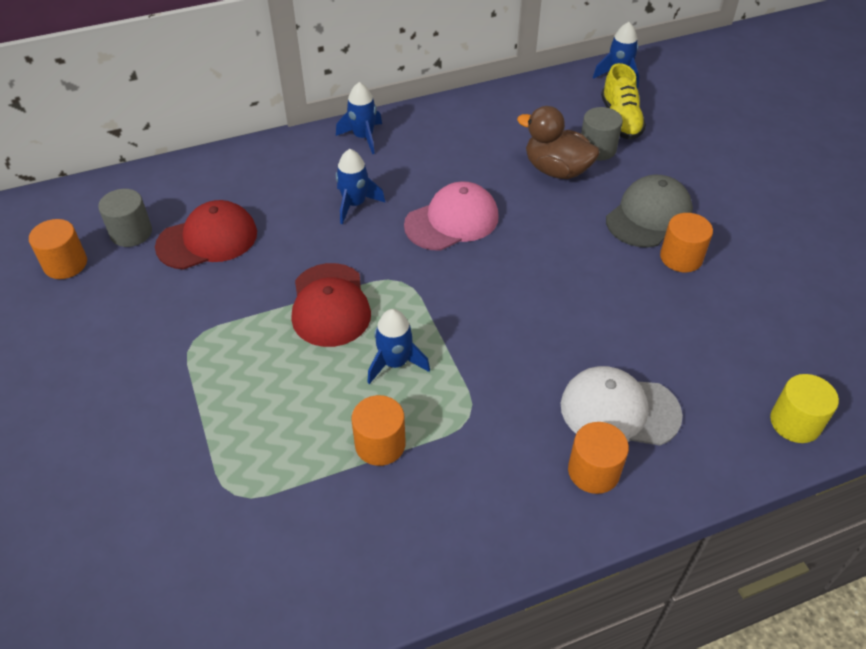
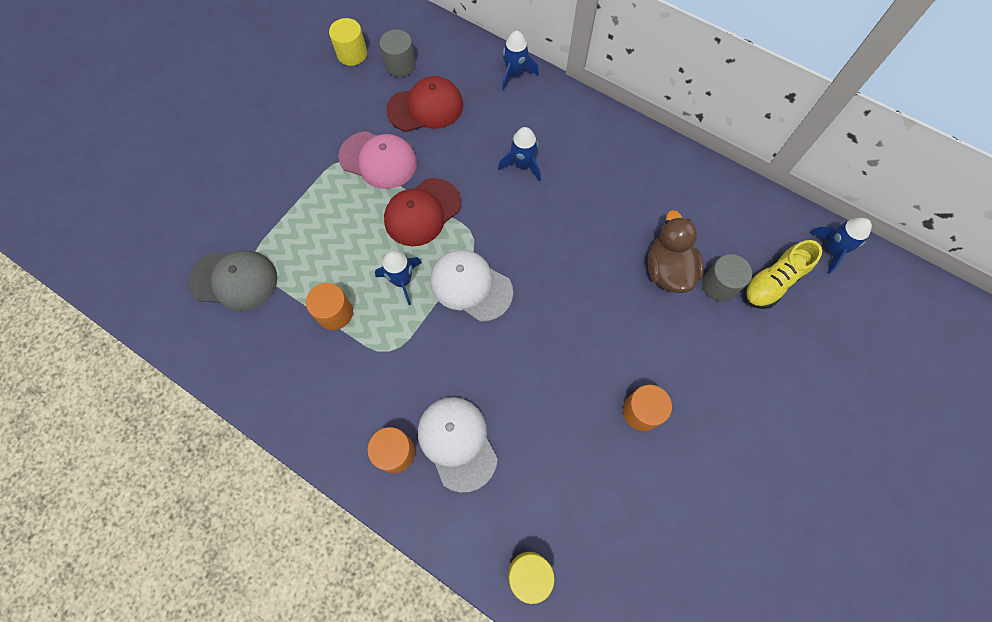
camera: 55 degrees right, 20 degrees up
orange cylinder [29,219,87,279] -> yellow cylinder [329,18,367,66]
red cap [155,200,257,270] -> red cap turned 45 degrees counterclockwise [386,76,463,132]
blue rocket [336,82,382,154] -> blue rocket moved to [502,31,539,91]
pink cap [404,181,499,251] -> pink cap moved to [338,131,417,189]
grey cap [606,175,693,247] -> grey cap moved to [189,250,277,311]
none -> white cap [430,249,513,322]

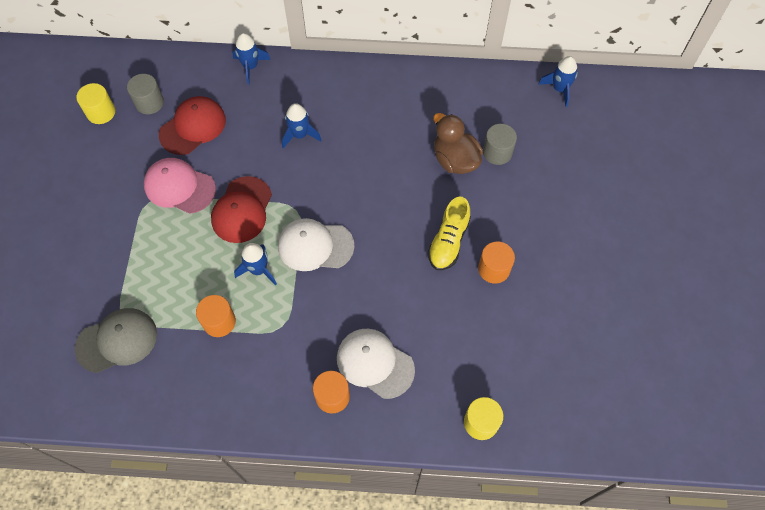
camera: 30 degrees left, 5 degrees down
pink cap [338,131,417,189] -> pink cap turned 150 degrees counterclockwise [144,158,216,214]
yellow shoe [744,240,822,309] -> yellow shoe moved to [428,197,471,270]

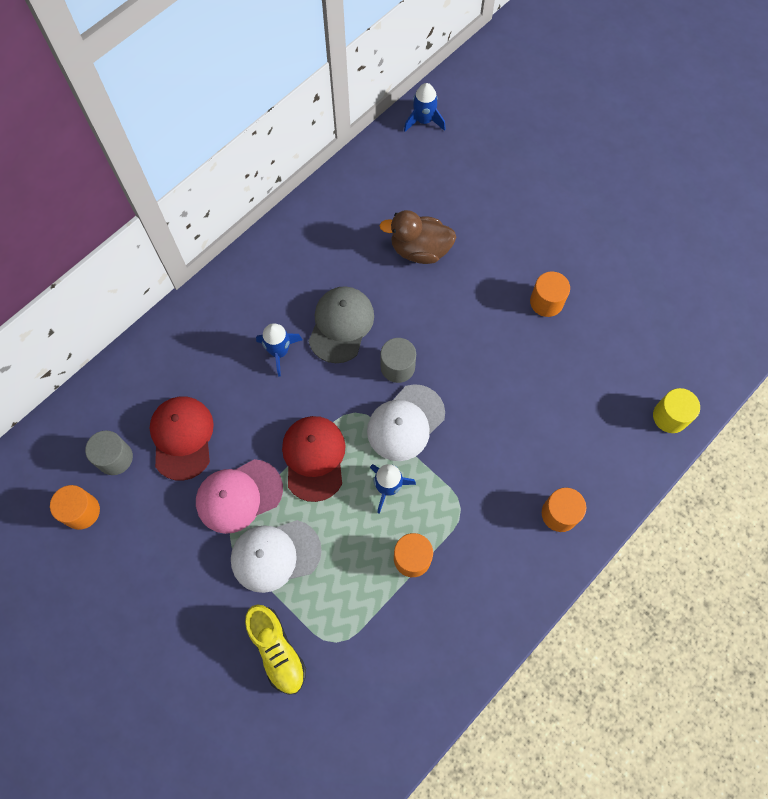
camera: 50 degrees left, 5 degrees up
grey cap [75,308,157,373] -> grey cap moved to [309,286,374,363]
yellow cylinder [76,83,115,124] -> orange cylinder [50,485,100,530]
red cap [211,176,272,243] -> red cap turned 150 degrees counterclockwise [282,416,346,502]
blue rocket [232,33,271,84] -> none
white cap [337,329,415,399] -> white cap moved to [231,520,322,593]
yellow shoe [428,197,471,270] -> yellow shoe moved to [245,605,306,695]
grey cylinder [483,124,517,165] -> grey cylinder moved to [380,338,416,383]

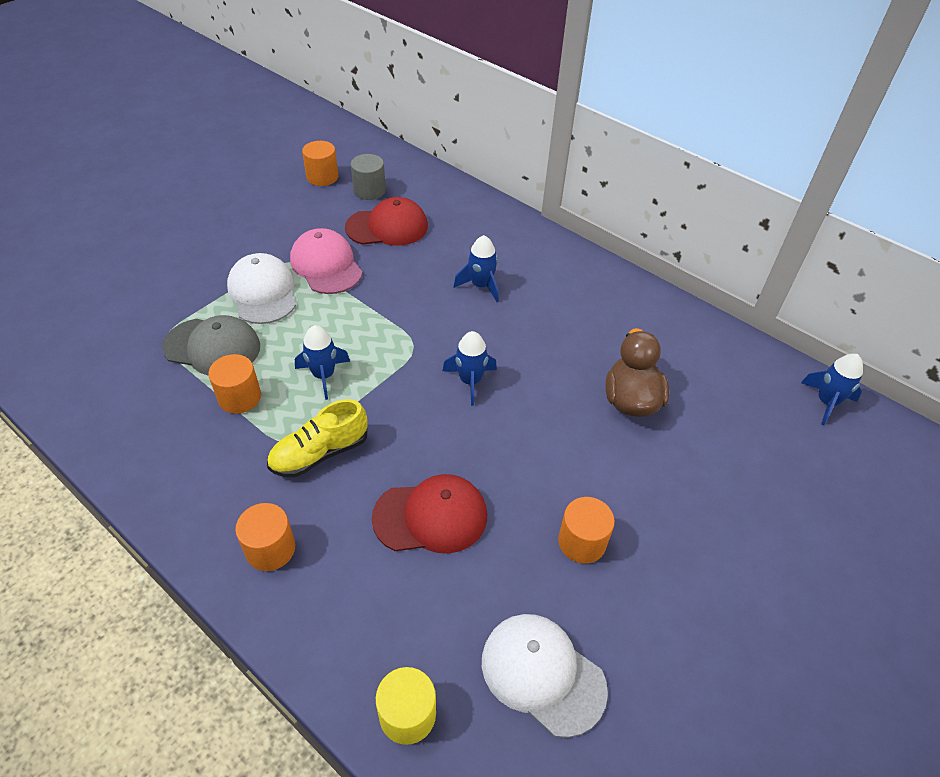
camera: 85 degrees right, 20 degrees down
yellow shoe [245,605,306,695] -> yellow shoe moved to [267,399,367,477]
red cap [282,416,346,502] -> red cap moved to [372,474,487,553]
grey cap [309,286,374,363] -> grey cap moved to [162,315,260,376]
white cap [367,384,445,461] -> white cap moved to [482,614,608,738]
grey cylinder [380,338,416,383] -> blue rocket [442,331,497,406]

